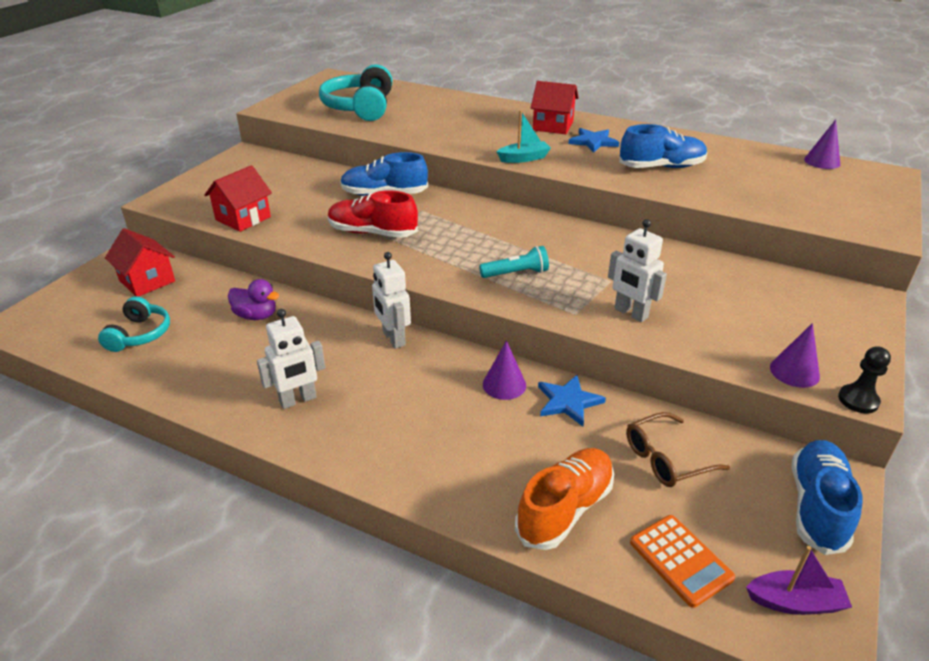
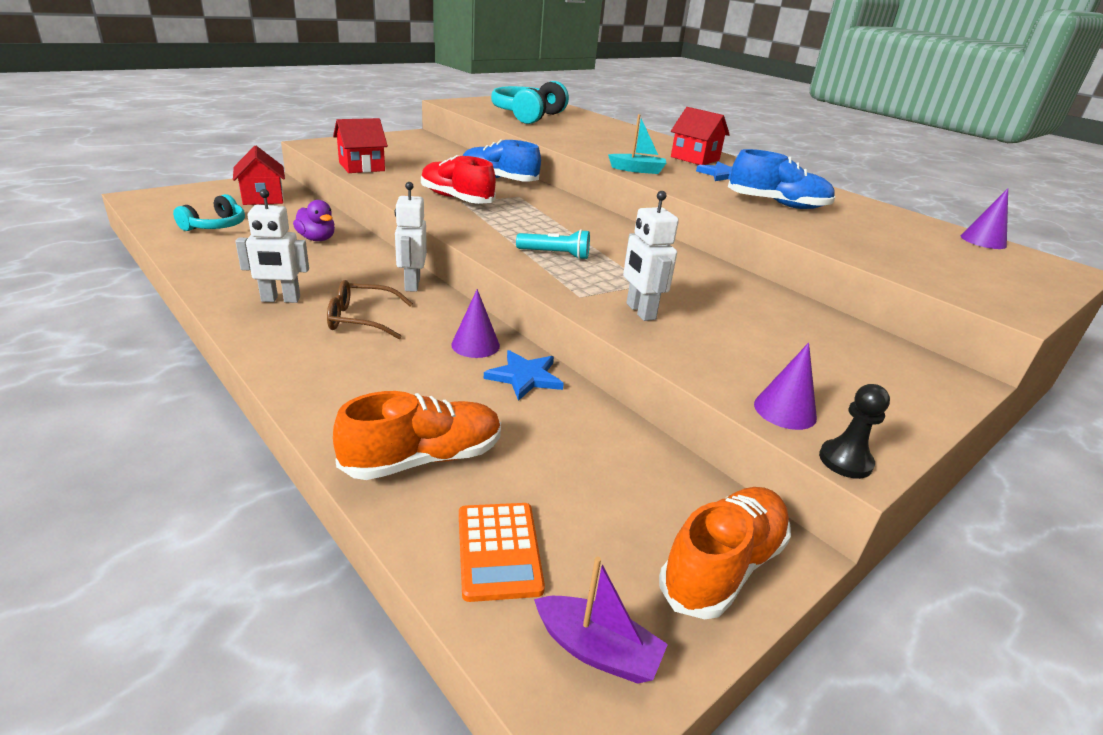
camera: 20 degrees right, 5 degrees down
brown glasses [626,412,730,487] -> brown glasses moved to [327,280,413,339]
blue shoe [792,440,863,555] -> orange shoe [659,487,791,619]

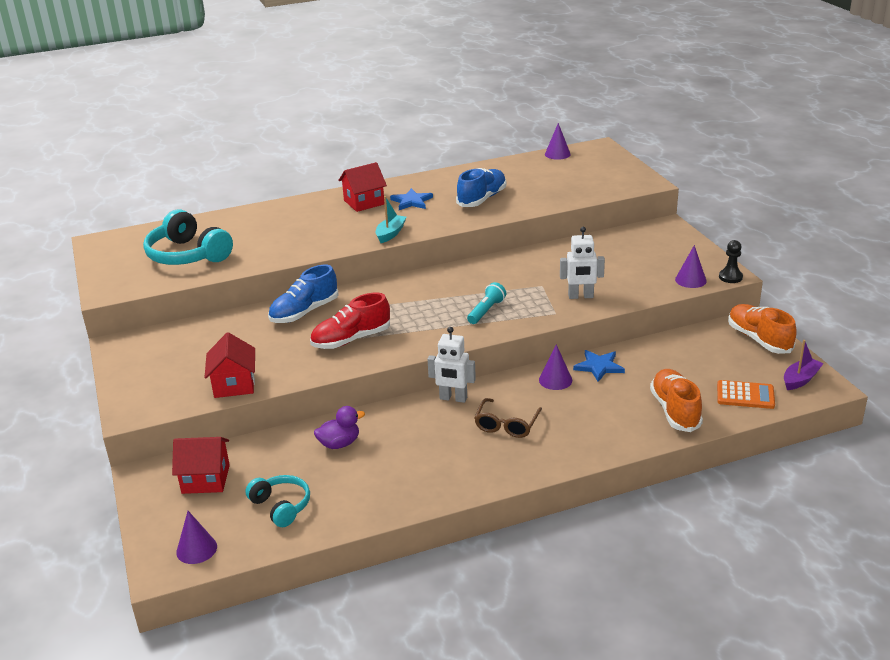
camera: 65 degrees left, 0 degrees up
white robot [235,189,309,303] -> none
none -> purple cone [176,511,217,564]

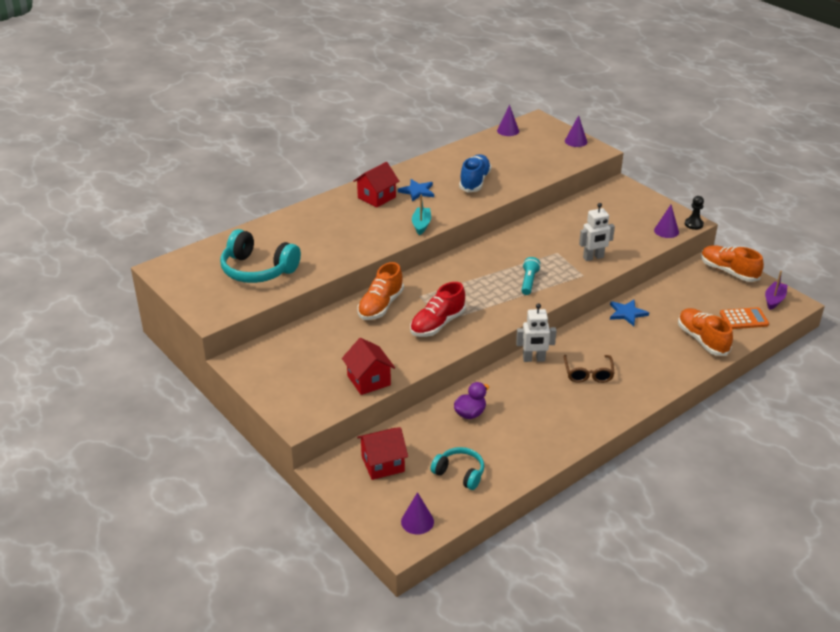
camera: 20 degrees left, 5 degrees up
blue shoe [268,265,339,323] -> orange shoe [357,262,404,320]
purple cone [539,344,572,390] -> purple cone moved to [565,115,587,147]

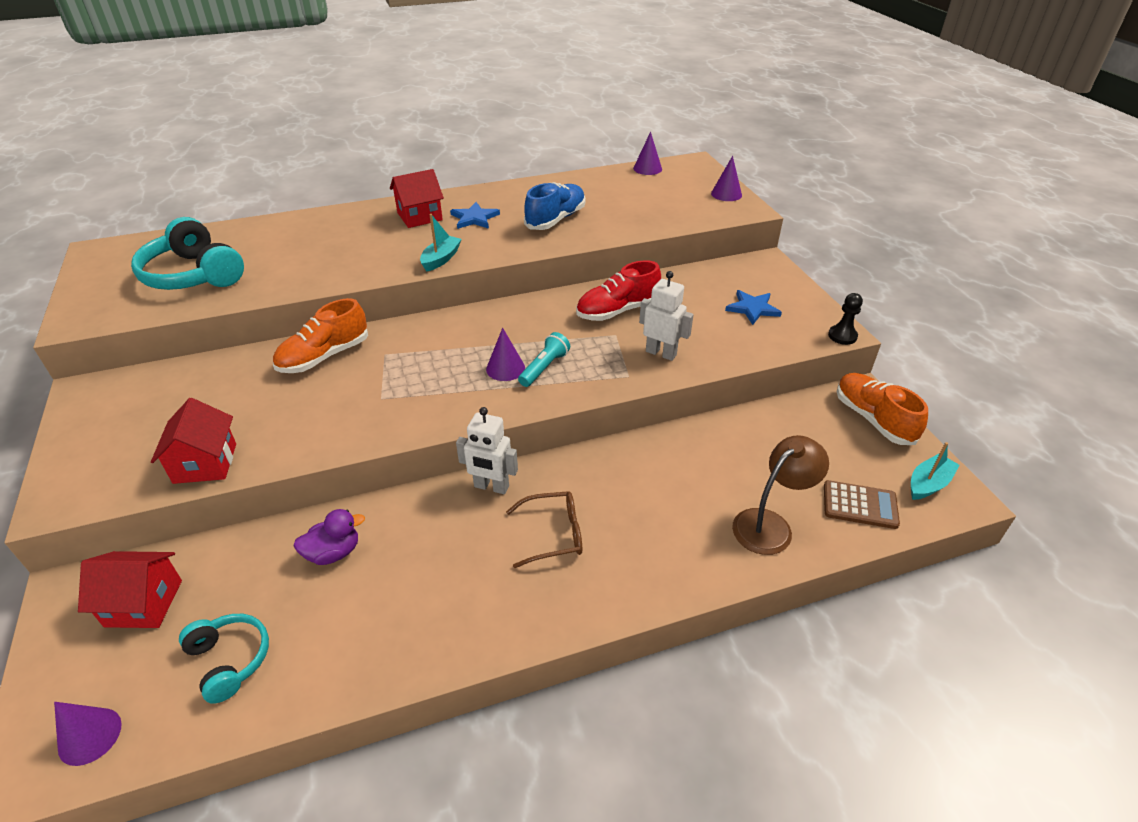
camera: 20 degrees right, 5 degrees up
red shoe [410,282,466,337] -> red shoe moved to [576,260,661,321]
brown glasses [563,355,615,383] -> brown glasses turned 120 degrees counterclockwise [506,491,582,568]
white robot [579,203,615,261] -> white robot turned 150 degrees counterclockwise [639,271,694,361]
blue star [610,299,649,326] -> blue star moved to [725,290,782,325]
purple cone [654,205,679,238] -> purple cone moved to [486,328,525,381]
orange shoe [678,308,733,356] -> brown lamp [732,435,829,555]
orange calculator [720,307,769,329] -> brown calculator [824,480,900,529]
purple boat [765,271,787,310] -> turquoise boat [911,442,960,500]

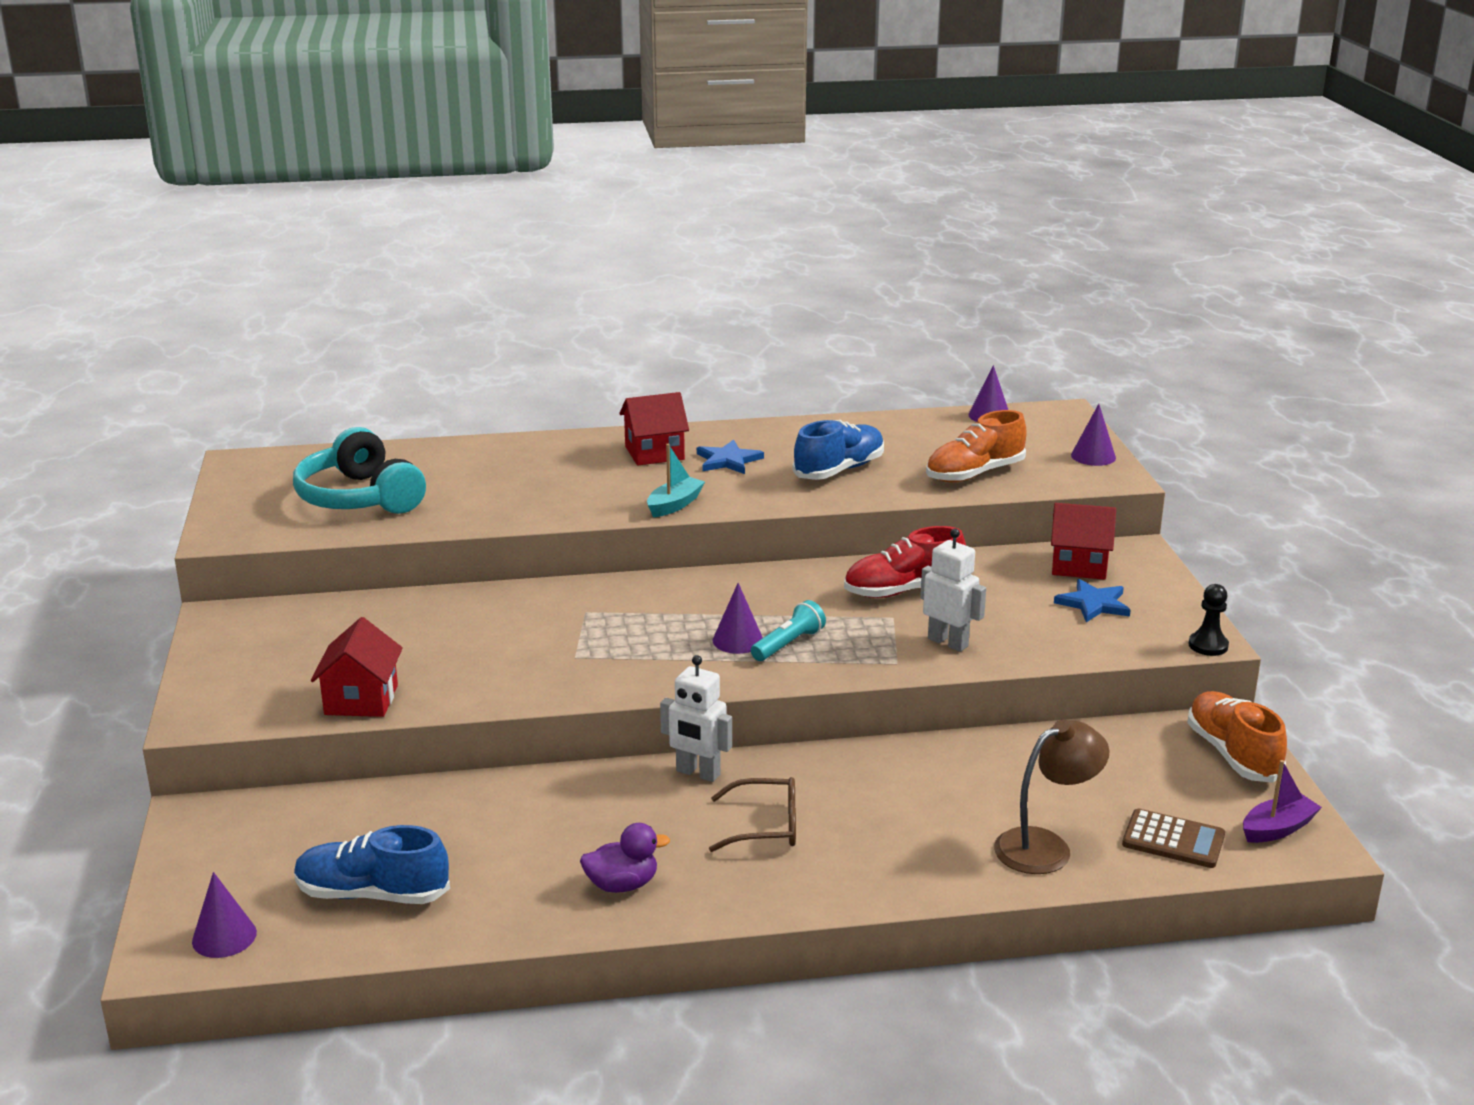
camera: 10 degrees right, 15 degrees down
red house [78,551,182,628] -> red house moved to [1051,503,1116,580]
turquoise headphones [179,614,269,704] -> blue shoe [294,825,450,904]
orange shoe [273,298,368,373] -> orange shoe moved to [926,410,1027,482]
purple duck [293,509,365,565] -> purple duck moved to [580,823,670,893]
turquoise boat [911,442,960,500] -> purple boat [1243,760,1322,843]

